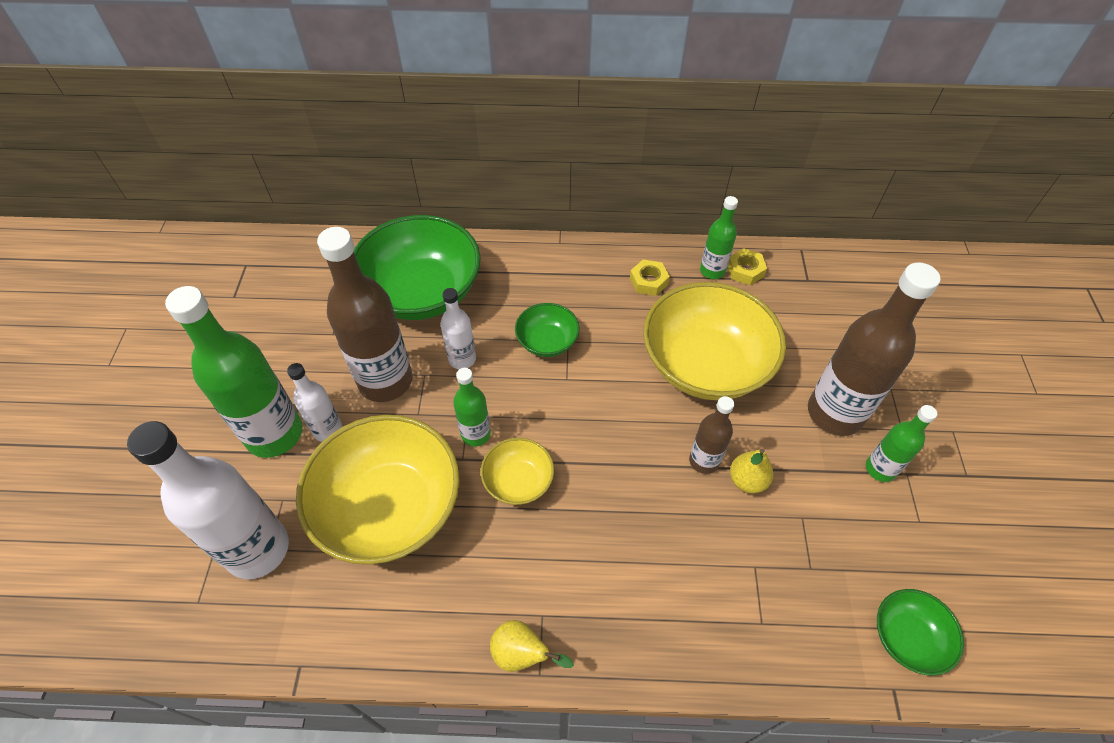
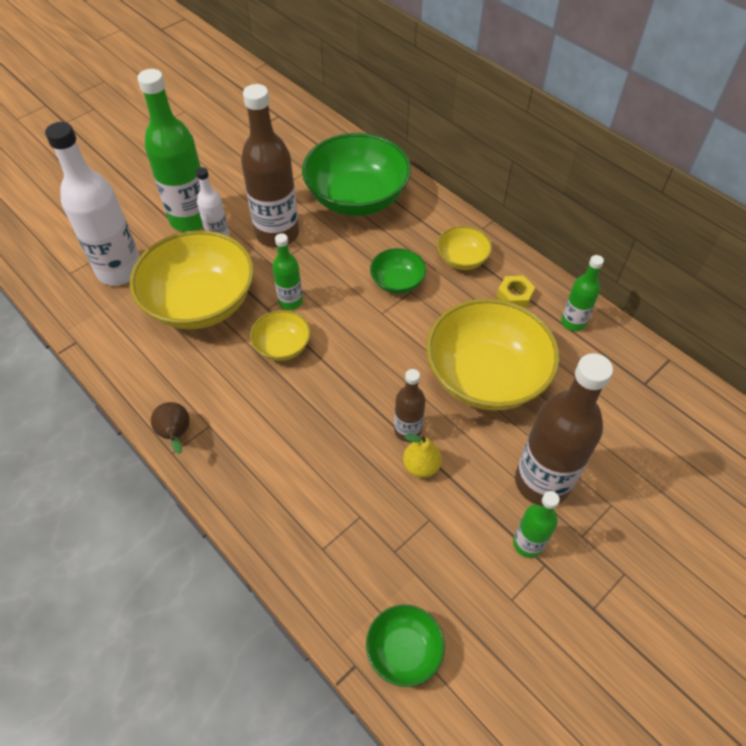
camera: 45 degrees right, 0 degrees up
white bottle [440,288,476,369] -> none
yellow pear [490,620,574,672] -> brown pear [151,402,190,454]
yellow nut [727,248,767,285] -> none
none -> yellow bowl [437,226,492,270]

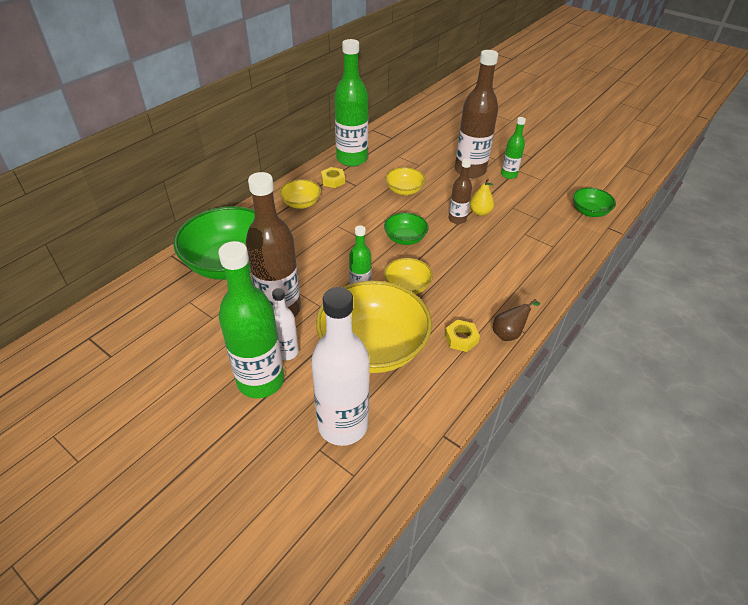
camera: 100 degrees left, 10 degrees down
green bowl [370,248,426,294] -> green bowl moved to [384,213,428,245]
yellow bowl [426,299,560,411] -> yellow bowl [385,167,426,195], size x0.48
green bottle [561,255,604,331] -> green bottle [334,39,368,166], size x1.93
none -> yellow nut [445,319,480,352]

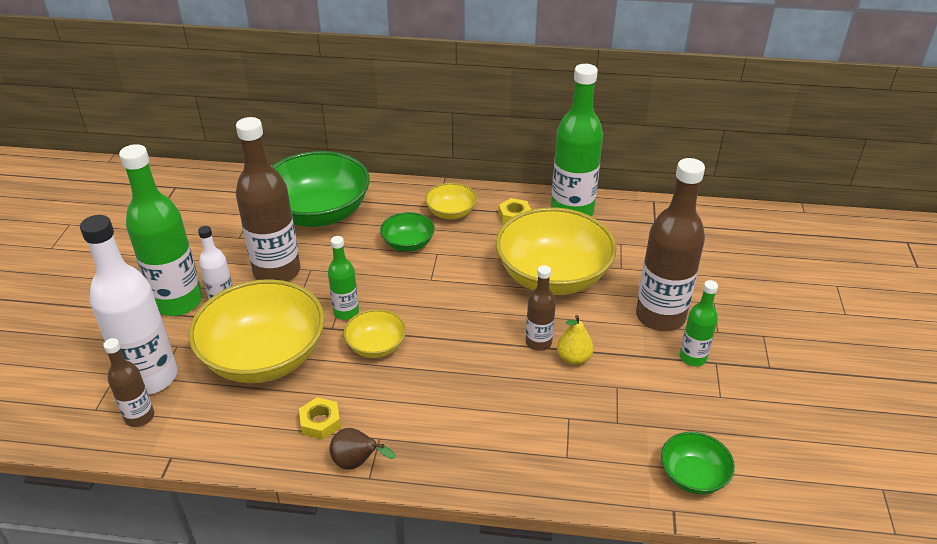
camera: 60 degrees right, 5 degrees down
green bowl [384,213,428,245] -> green bowl moved to [380,212,435,252]
yellow bowl [385,167,426,195] -> yellow bowl [496,207,617,295], size x2.07
none -> brown bottle [103,338,154,427]

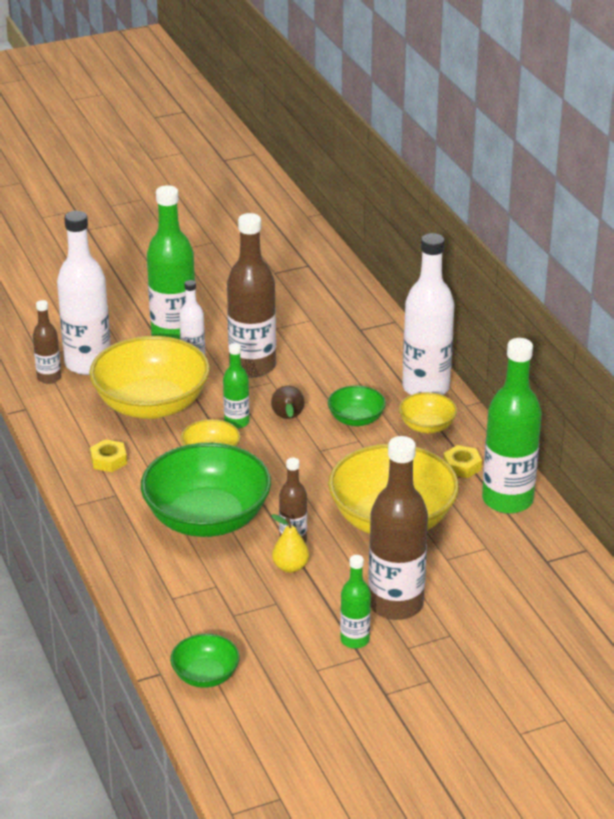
camera: 60 degrees right, 5 degrees down
green bowl [272,151,370,227] -> green bowl moved to [141,443,271,537]
brown pear [329,428,396,470] -> brown pear moved to [271,386,304,419]
none -> white bottle [402,233,455,395]

